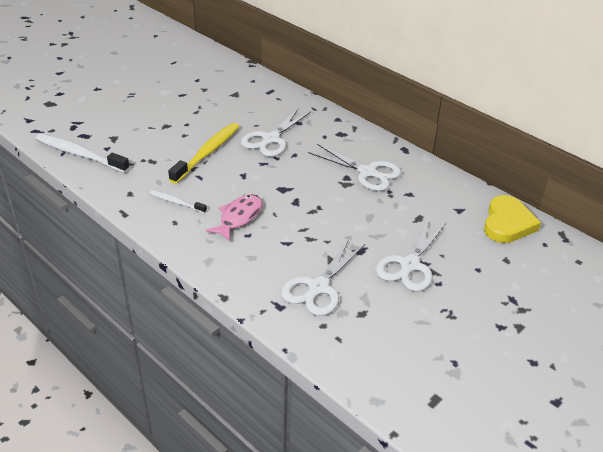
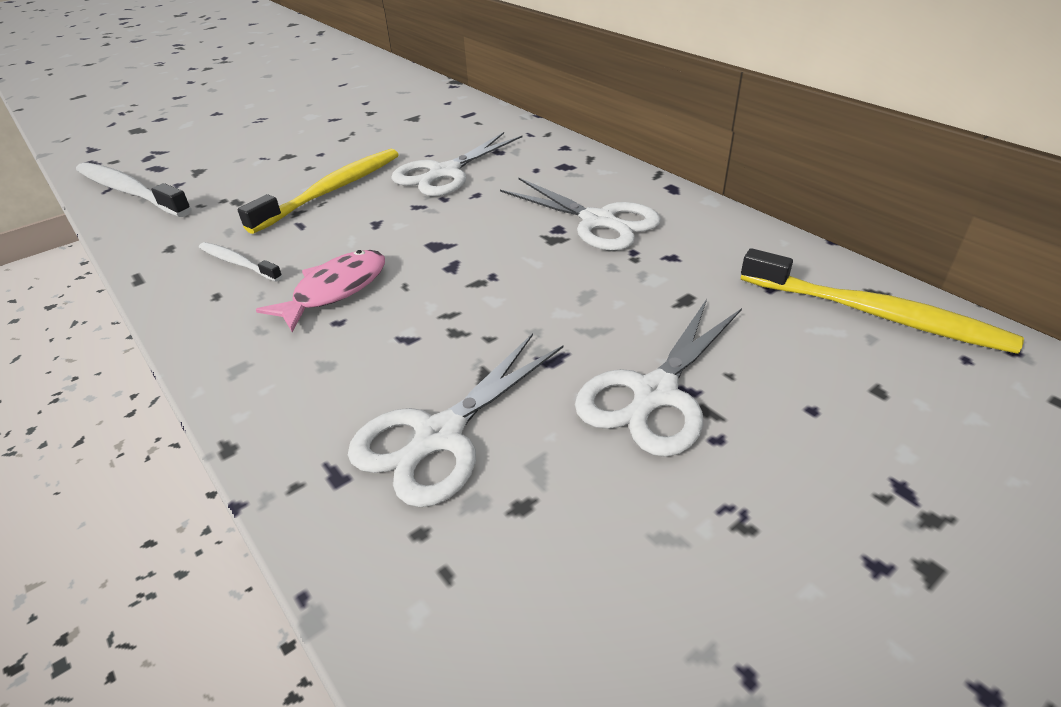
camera: 10 degrees right, 0 degrees up
yellow heart [484,195,541,243] -> yellow toothbrush [741,248,1024,354]

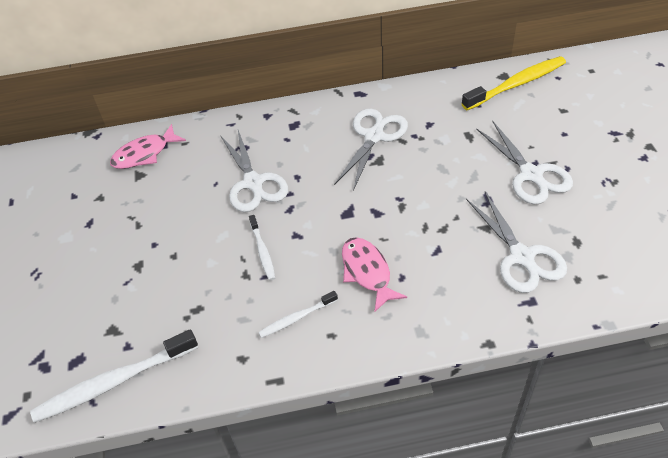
camera: 60 degrees left, 10 degrees up
yellow toothbrush [237,149,399,234] -> none
white scissors [500,177,661,251] -> white scissors turned 45 degrees counterclockwise [334,109,408,191]
none -> pink fish [110,124,186,169]
none -> white toothbrush [249,215,275,281]

